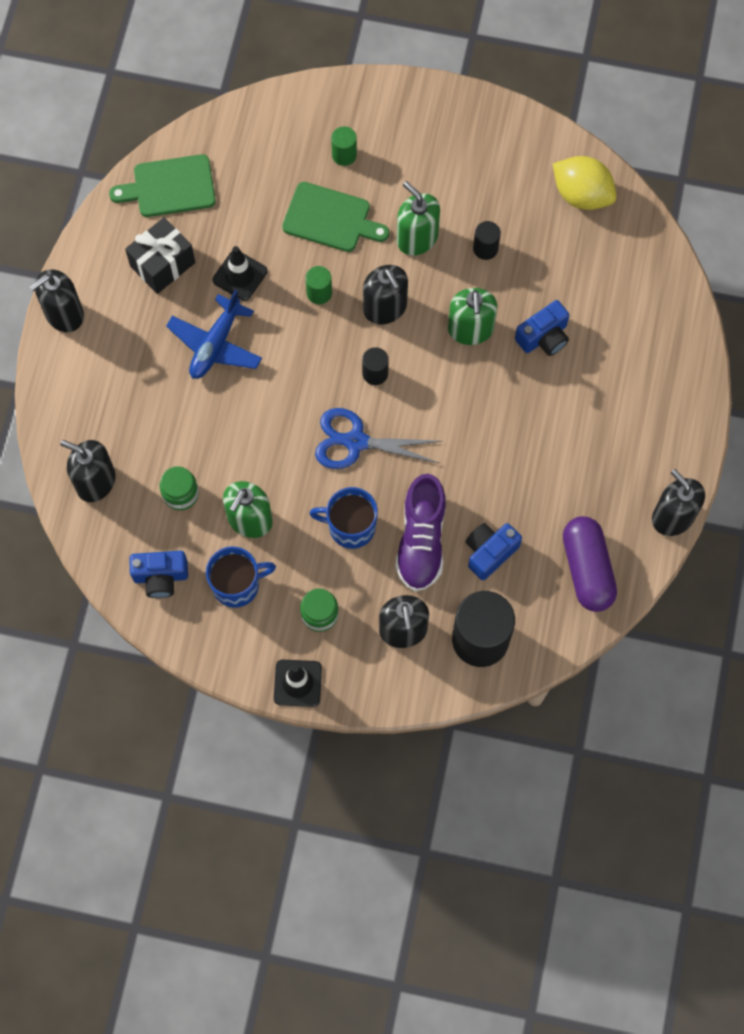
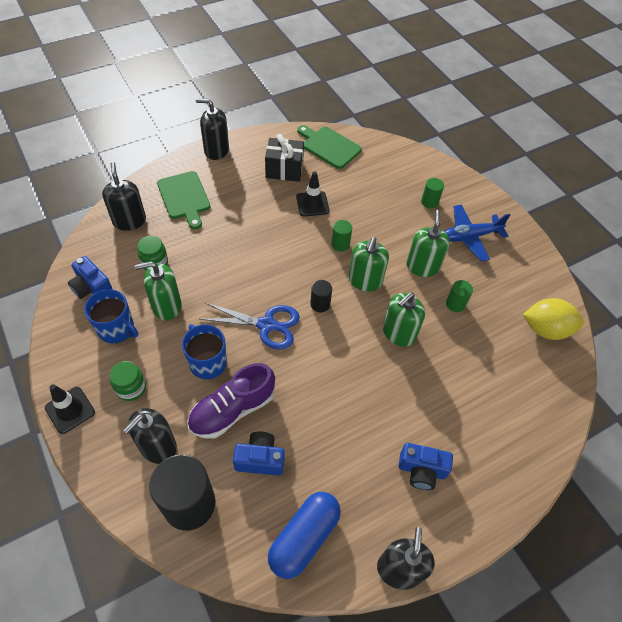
camera: 45 degrees right, 15 degrees down
blue plane [166,290,262,379] -> blue plane moved to [444,205,510,261]
green cutting board [282,182,389,252] -> green cutting board moved to [157,171,210,229]
blue scissors [315,408,442,469] -> blue scissors turned 135 degrees clockwise [200,303,300,350]
black soap dispenser [363,265,408,325] -> green soap dispenser [348,237,389,292]
black cylinder [473,221,501,260] -> green cylinder [446,280,473,312]
blue camera [515,300,569,356] -> blue camera moved to [398,443,453,490]
yellow lemon [553,156,617,210] -> yellow lemon turned 75 degrees counterclockwise [522,298,584,340]
purple capsule [563,516,617,612] -> blue capsule [268,492,341,579]

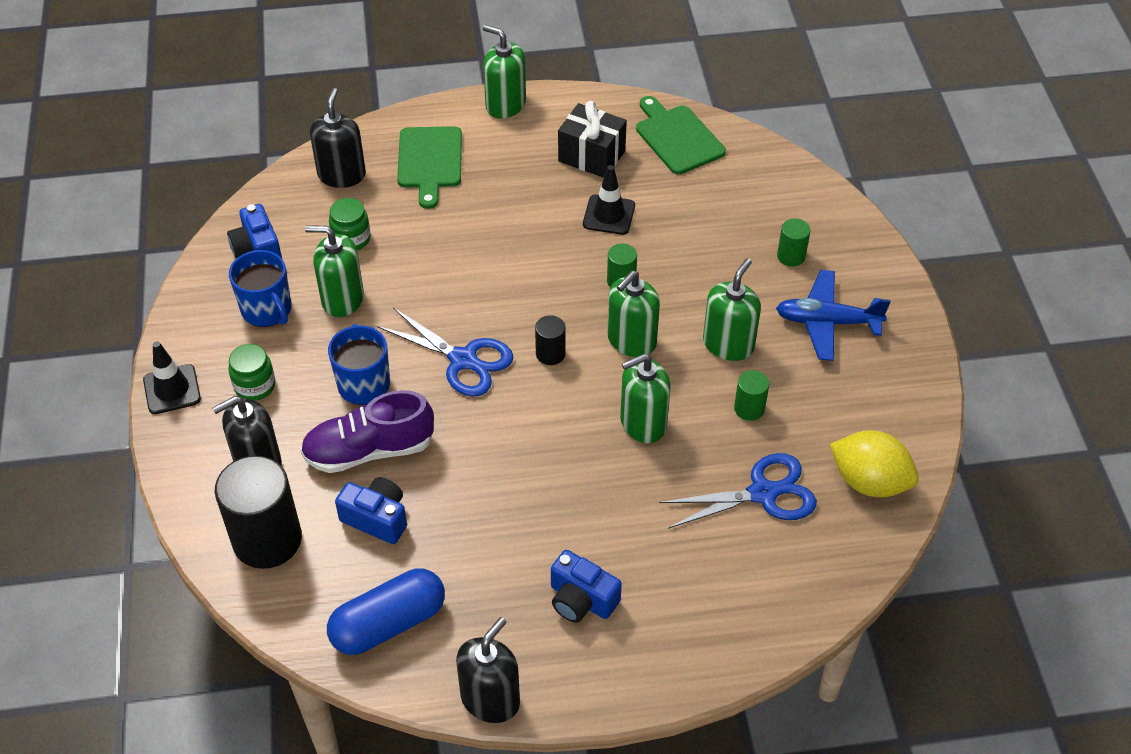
camera: 25 degrees right, 5 degrees down
black soap dispenser [196,98,229,160] -> green soap dispenser [483,25,526,119]
none -> blue scissors [659,453,817,529]

